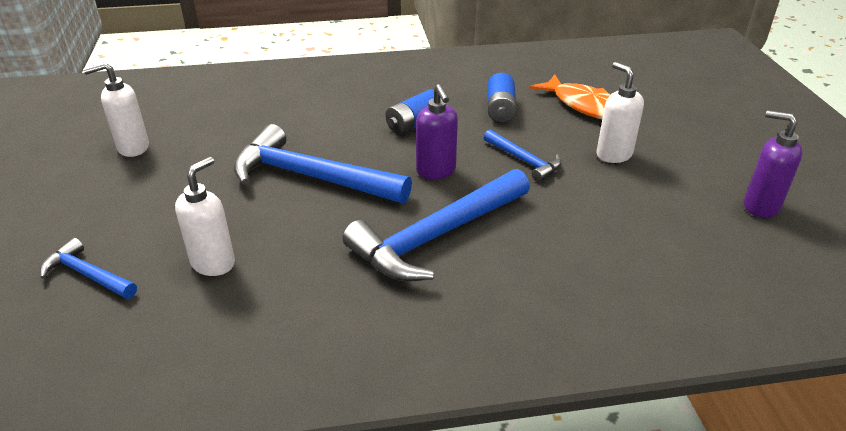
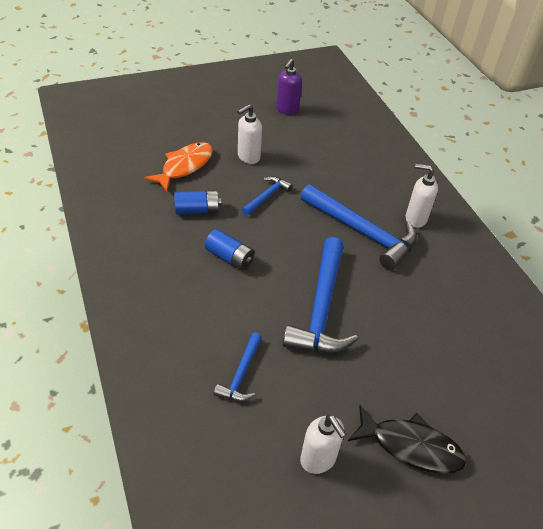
camera: 105 degrees left, 10 degrees up
blue hammer [40,238,137,299] -> blue hammer moved to [214,333,262,401]
white soap dispenser [175,157,235,276] -> white soap dispenser moved to [406,164,438,228]
purple soap dispenser [416,84,458,179] -> none
none -> black fish [348,405,467,474]

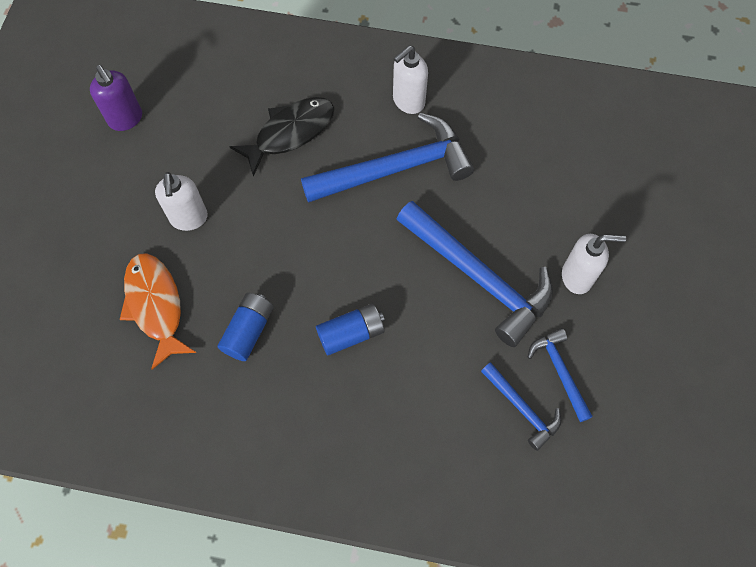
camera: 55 degrees left, 20 degrees up
blue hammer [242,176,293,216] -> blue hammer moved to [528,328,593,422]
white soap dispenser [300,414,347,474] -> white soap dispenser moved to [562,234,626,294]
black fish [348,405,467,474] -> black fish moved to [229,97,335,177]

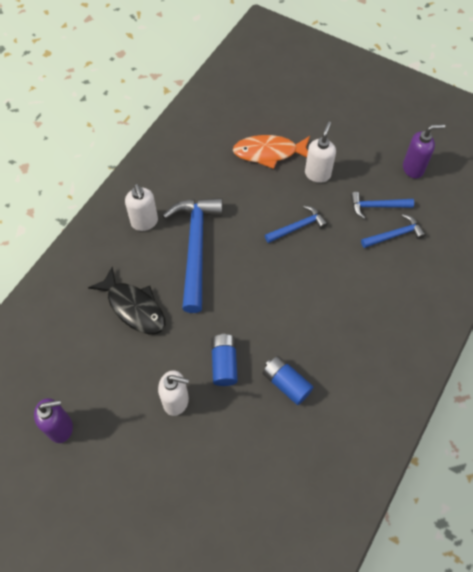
camera: 70 degrees left, 5 degrees down
orange fish [120,253,196,370] -> orange fish moved to [233,135,310,169]
black fish [229,97,335,177] -> black fish turned 150 degrees clockwise [88,267,165,334]
blue battery [316,303,385,355] -> blue battery moved to [211,334,238,386]
blue hammer [397,201,553,347] -> blue hammer [265,206,328,243], size x0.51
none -> purple soap dispenser [403,124,445,179]

